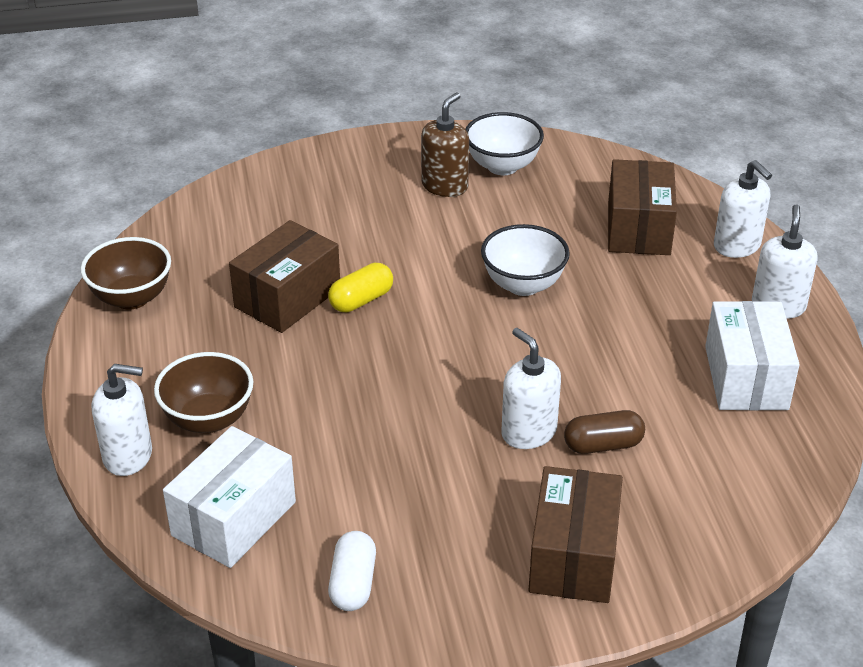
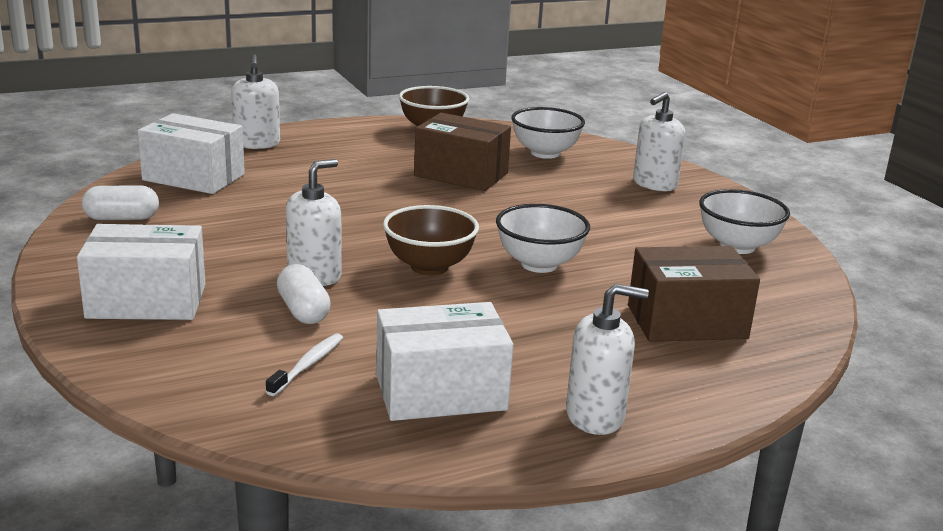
camera: 75 degrees right, 15 degrees down
brown bowl [154,352,254,433] -> brown bowl moved to [383,205,479,275]
yellow capsule [328,263,393,312] -> none
brown soap dispenser [421,93,469,197] -> none
brown box [528,466,623,603] -> white box [77,224,205,320]
brown capsule [564,410,645,454] -> white capsule [277,264,331,324]
white soap dispenser [714,160,772,258] -> white soap dispenser moved to [633,92,685,191]
none -> white toothbrush [266,333,343,396]
none -> white bowl [511,107,585,159]

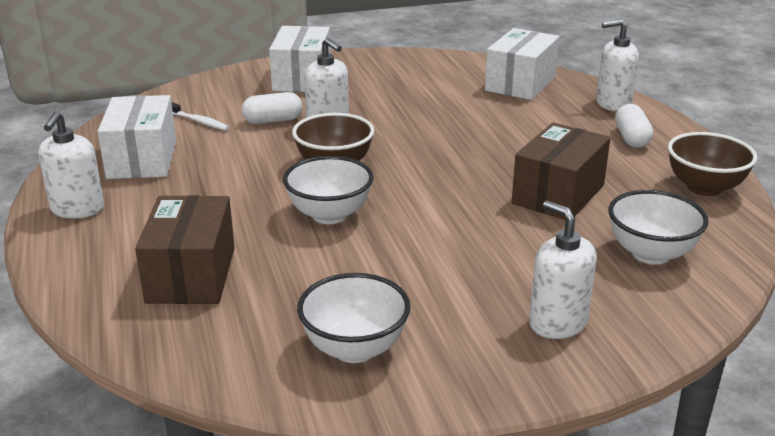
camera: 100 degrees right, 5 degrees up
white capsule [82,185,159,220] -> white capsule moved to [615,104,653,148]

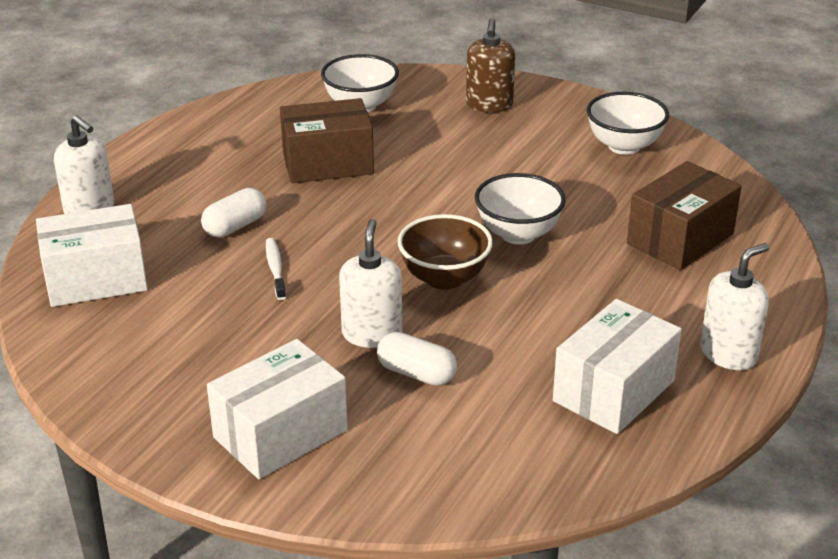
camera: 135 degrees left, 5 degrees up
white toothbrush [172,102,230,131] -> white toothbrush moved to [266,238,286,300]
white soap dispenser [529,201,597,339] -> brown soap dispenser [466,18,515,113]
white capsule [615,104,653,148] -> white capsule moved to [201,188,266,237]
brown bowl [668,132,757,196] -> none

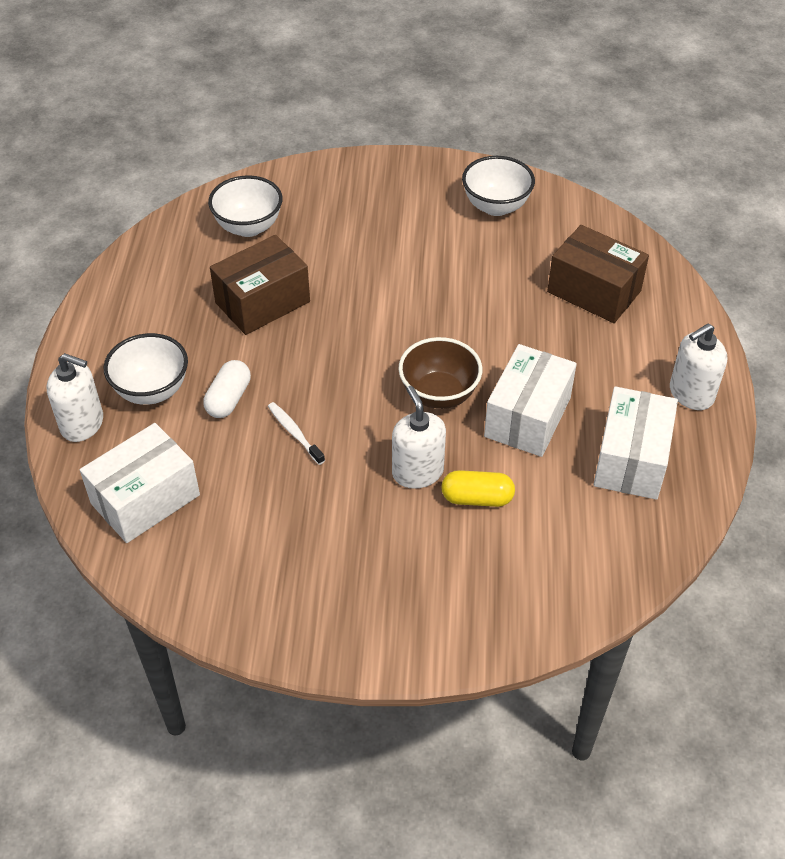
camera: 25 degrees left, 15 degrees up
white box [207,339,348,479] -> white box moved to [484,344,577,457]
white capsule [377,332,457,386] -> yellow capsule [441,470,515,507]
brown soap dispenser [466,18,515,113] -> none
white bowl [475,173,566,244] -> white bowl moved to [104,333,188,405]
brown box [627,161,742,270] -> brown box turned 75 degrees counterclockwise [547,225,649,323]
white soap dispenser [700,243,769,370] -> white soap dispenser turned 150 degrees counterclockwise [670,323,727,410]

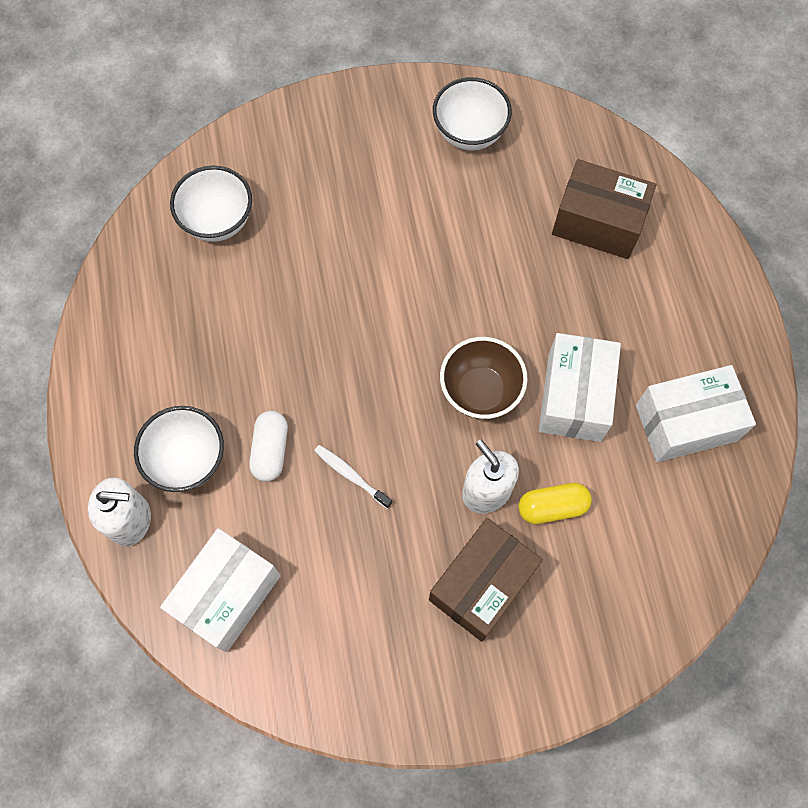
camera: 15 degrees left, 20 degrees up
brown box [210,235,310,335] -> brown box moved to [429,518,543,642]
white box [593,386,678,500] -> white box turned 75 degrees clockwise [636,365,756,462]
white soap dispenser [670,323,727,410] -> none

